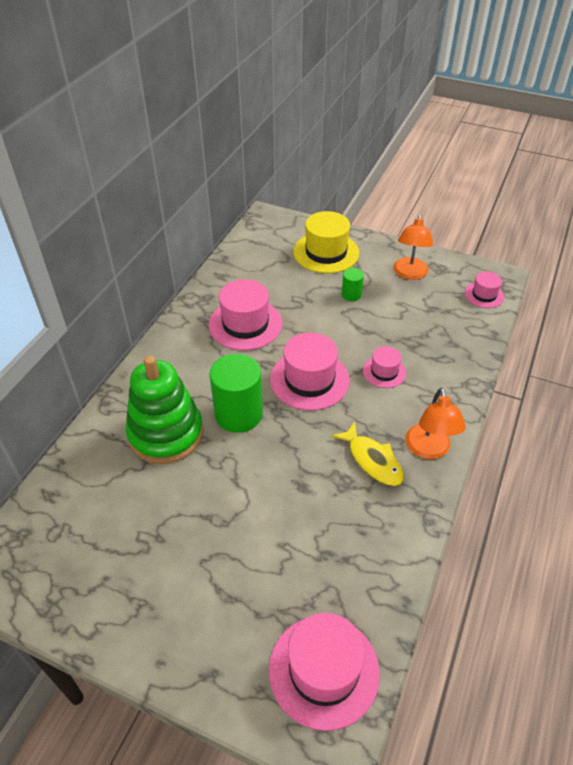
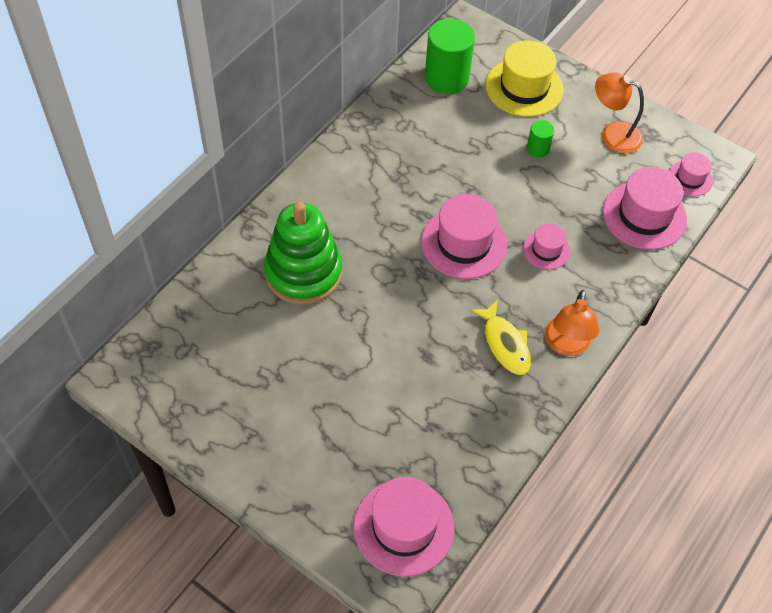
camera: 10 degrees right, 10 degrees up
pink hat [209,279,282,350] -> pink hat moved to [603,167,687,250]
green cylinder [209,354,263,433] -> green cylinder moved to [425,19,475,94]
orange lamp [393,214,433,280] -> orange lamp turned 90 degrees clockwise [595,73,644,153]

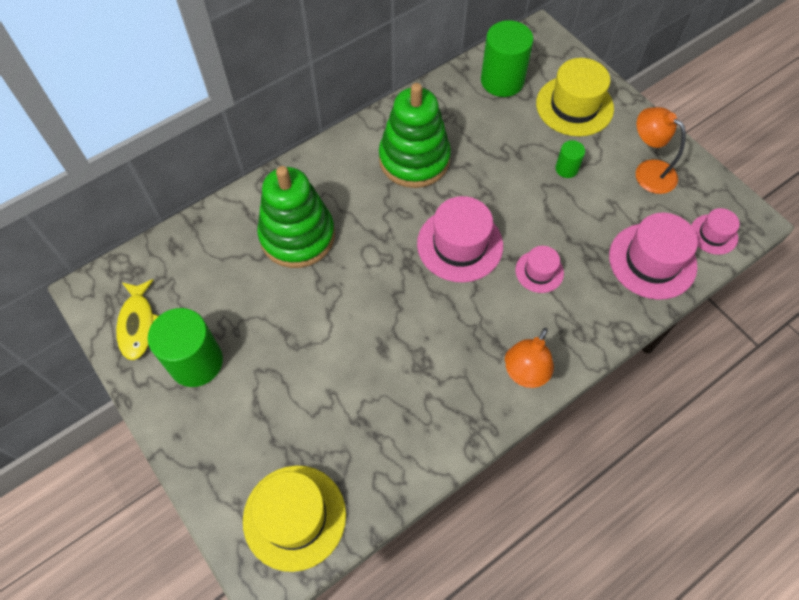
camera: 20 degrees right, 5 degrees up
pink hat [354,477,454,576] -> yellow hat [243,465,346,572]
yellow fish [470,300,531,375] -> yellow fish moved to [116,279,158,360]
none -> green cylinder [148,308,223,387]
none -> green stacking toy [379,83,451,188]

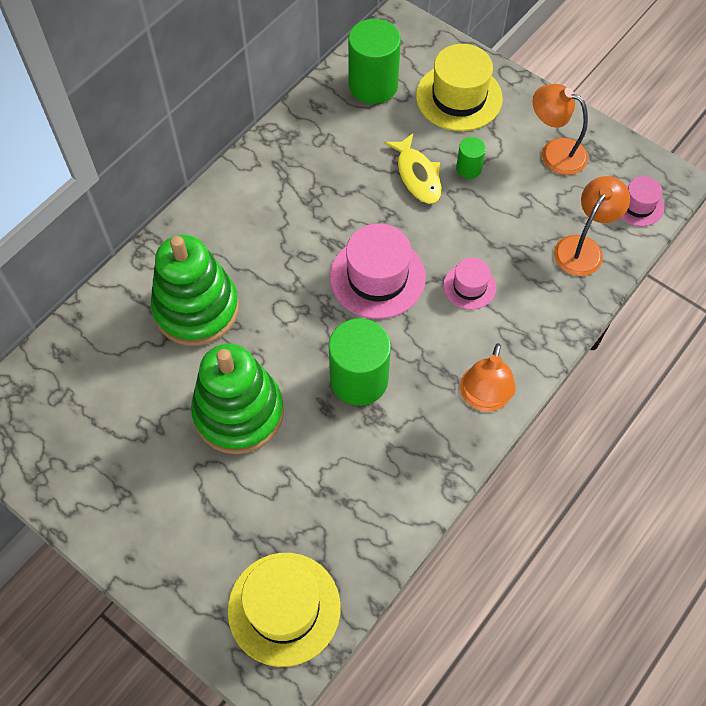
camera: 15 degrees left, 0 degrees up
yellow fish [116,279,158,360] -> yellow fish moved to [384,133,442,204]
green cylinder [148,308,223,387] -> green cylinder moved to [328,318,391,406]
green stacking toy [379,83,451,188] -> green stacking toy moved to [191,343,284,454]
pink hat [609,213,698,300] -> orange lamp [554,176,630,276]

